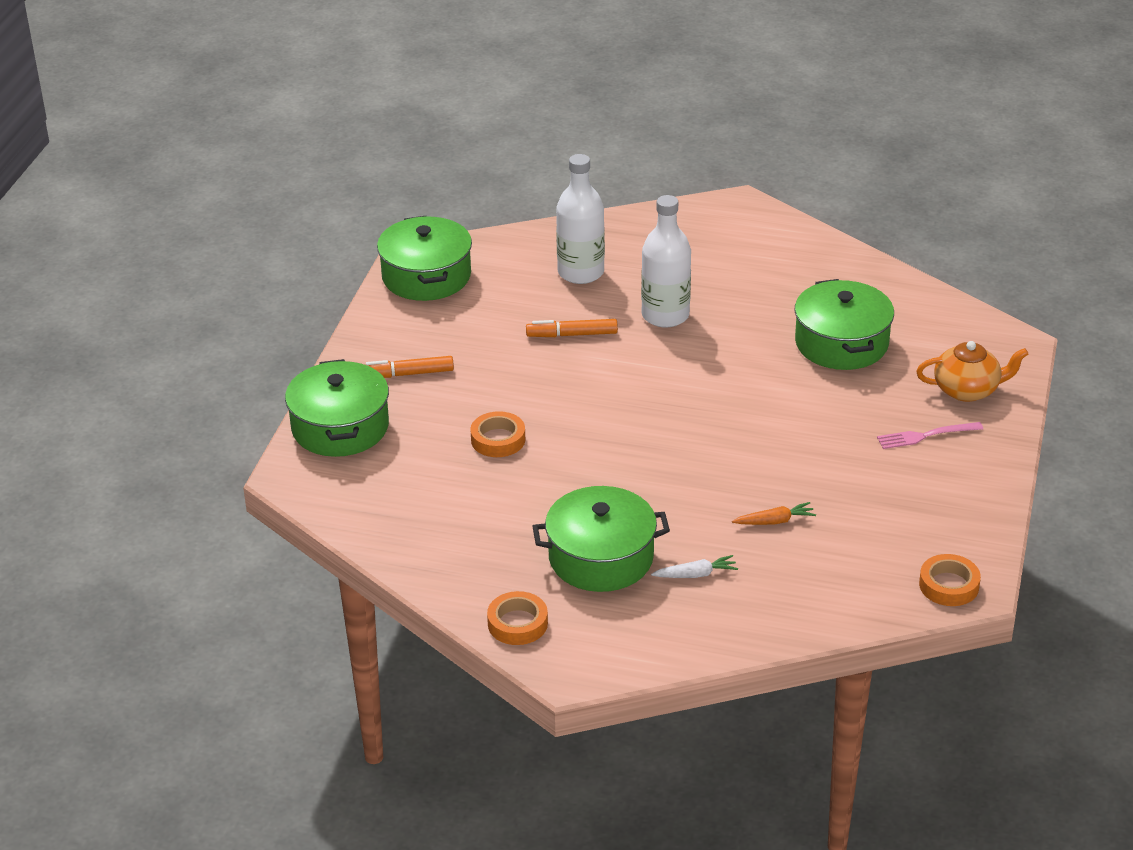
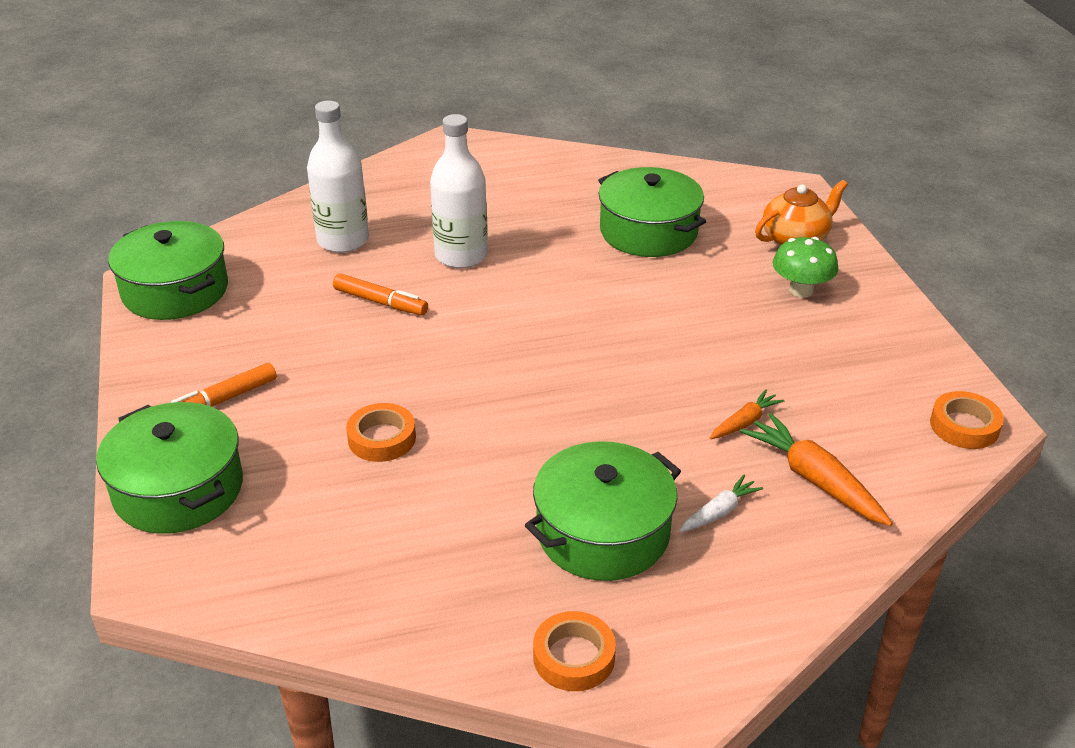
camera: 30 degrees left, 0 degrees up
orange marker [526,319,618,337] -> orange marker turned 120 degrees counterclockwise [333,273,428,315]
pink fork [877,422,983,449] -> green mushroom [772,237,838,298]
none -> orange carrot [740,413,893,526]

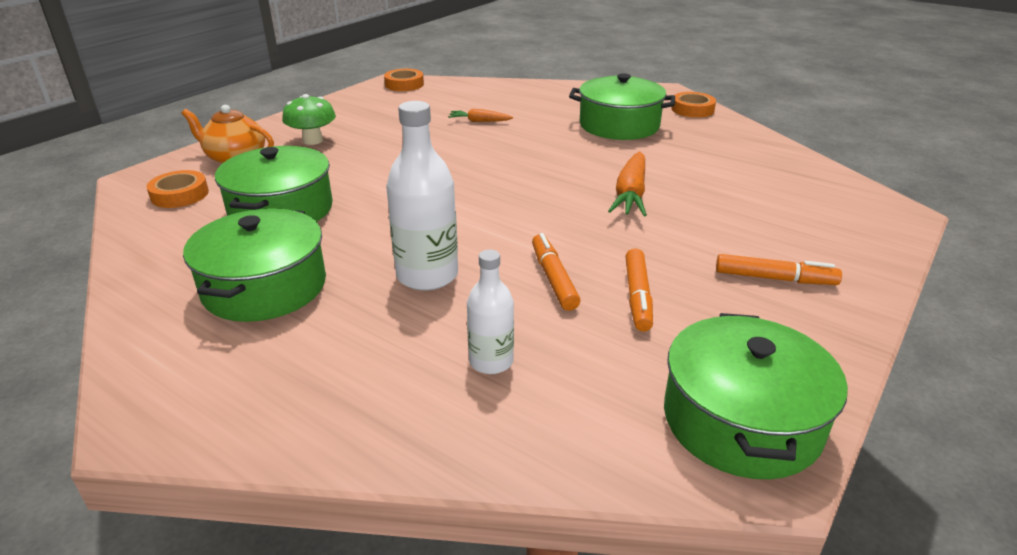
camera: 130 degrees left, 5 degrees down
green pot [96,402,243,534] -> green pot moved to [183,208,326,322]
white bottle [307,101,369,253] -> white bottle [467,250,514,374], size x0.61
orange tape [346,403,416,462] -> orange tape moved to [146,170,209,208]
white carrot [679,475,763,532] -> none
orange carrot [740,413,893,526] -> orange carrot moved to [608,152,647,216]
none -> orange marker [625,248,653,332]

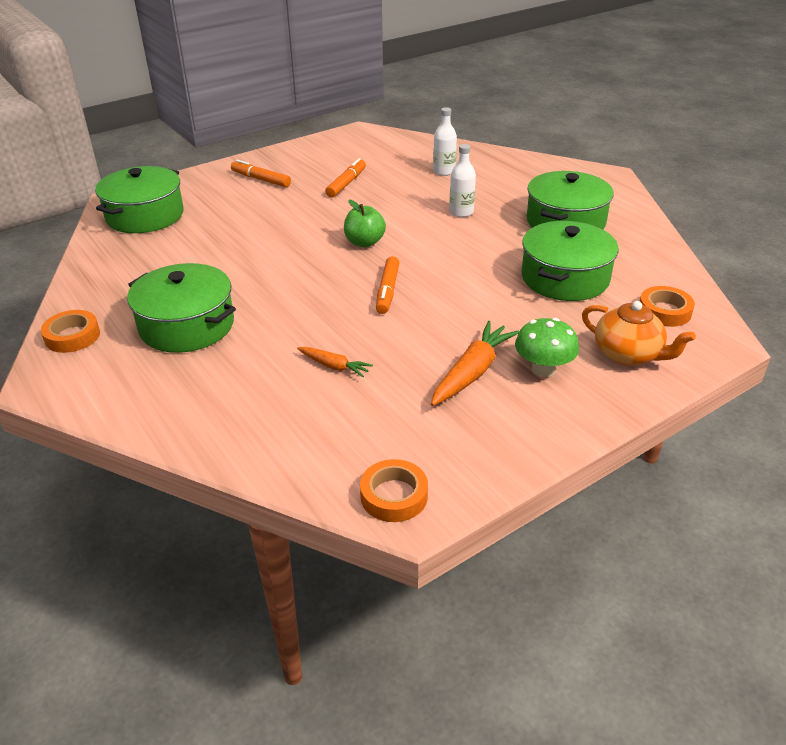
camera: 160 degrees left, 5 degrees up
white bottle [386,101,458,291] -> white bottle [449,144,476,217], size x0.61
orange marker [532,233,580,311] -> orange marker moved to [376,256,399,314]
orange carrot [608,152,647,216] -> orange carrot moved to [431,321,519,406]
green pot [664,313,848,479] -> green pot moved to [95,166,184,233]
none -> green apple [344,200,386,247]

